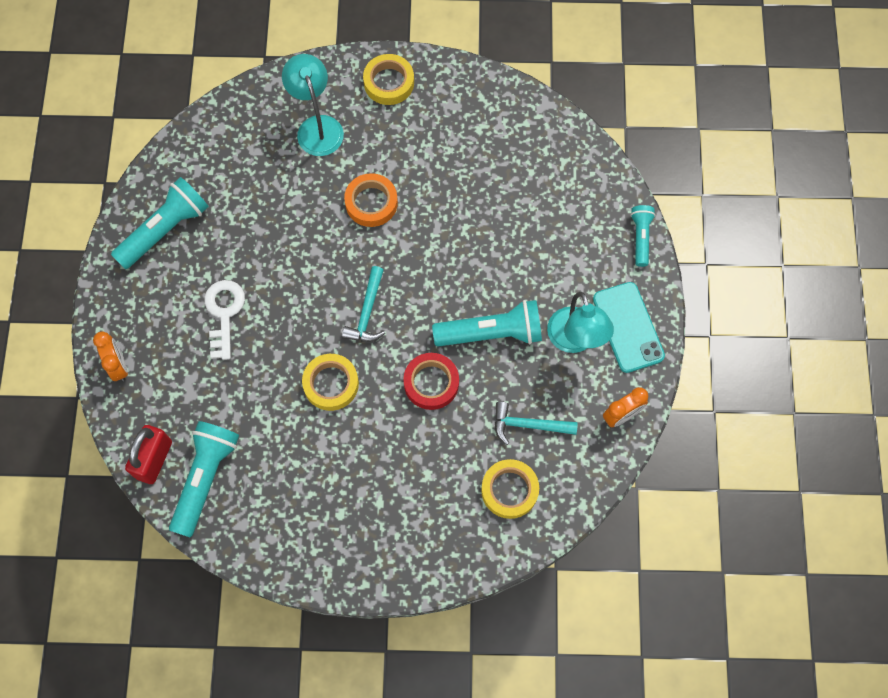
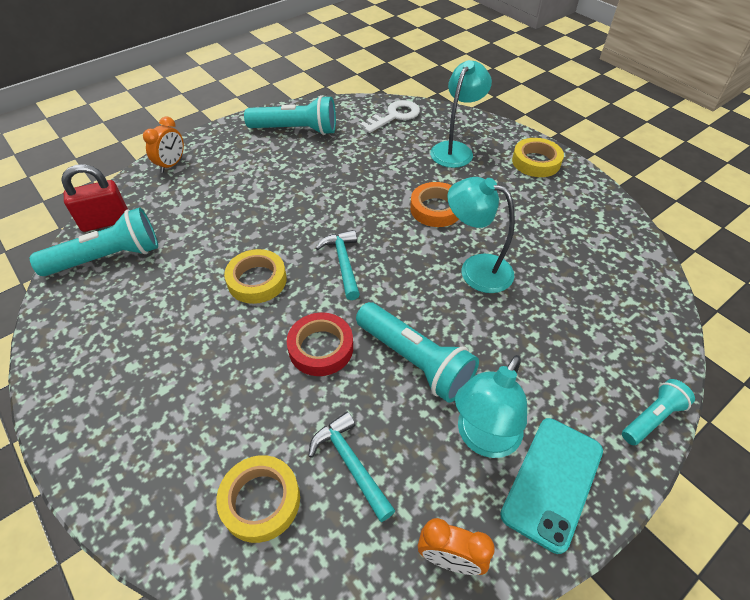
camera: 50 degrees right, 20 degrees down
white key [204,280,245,360] -> white key moved to [360,100,420,133]
turquoise hammer [342,266,385,342] -> turquoise hammer turned 105 degrees clockwise [316,230,360,300]
none -> turquoise lamp [447,177,515,293]

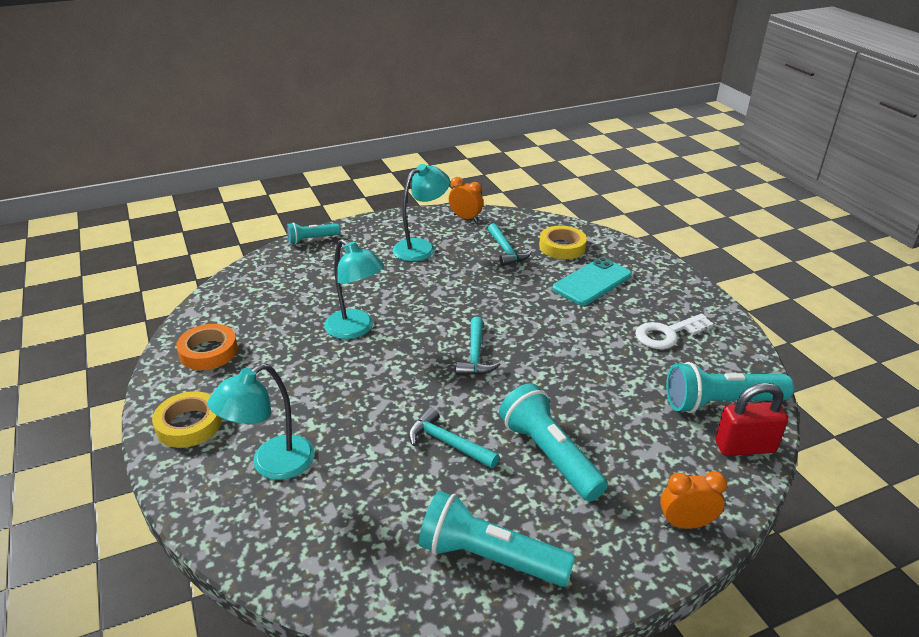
camera: 165 degrees left, 15 degrees down
orange clock [143,117,184,173] -> orange clock turned 45 degrees clockwise [660,471,727,529]
yellow tape [224,249,287,304] -> none
red tape [287,313,353,376] -> none
turquoise flashlight [356,302,479,403] -> turquoise flashlight moved to [499,383,608,502]
white key [360,100,420,133] -> white key moved to [635,314,714,349]
orange tape [410,182,459,227] -> orange tape moved to [176,324,238,370]
turquoise phone [500,418,603,554] -> turquoise phone moved to [553,257,632,306]
none -> turquoise hammer [408,407,499,468]

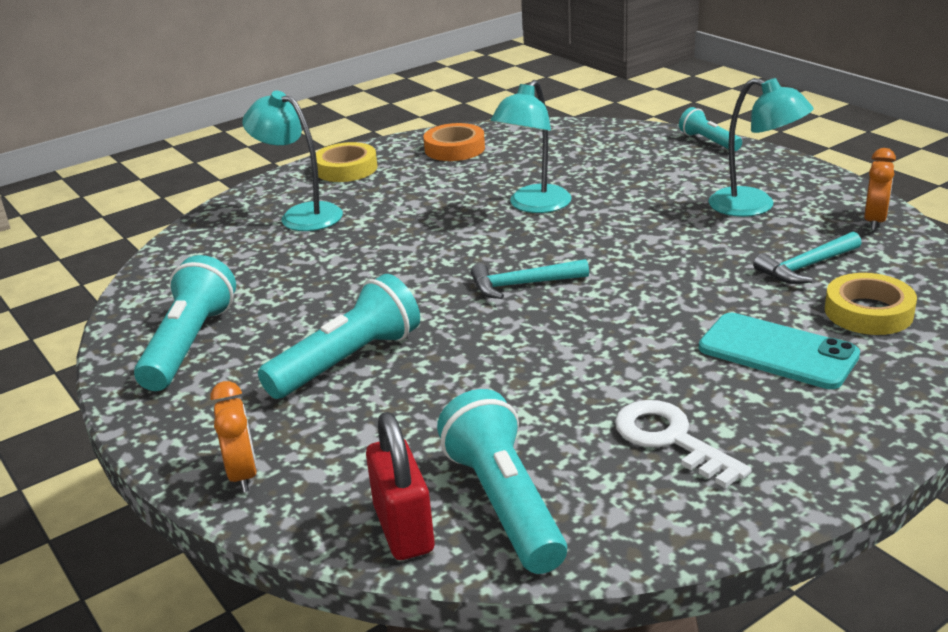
camera: 80 degrees right, 5 degrees down
turquoise hammer [408,407,499,468] -> none

